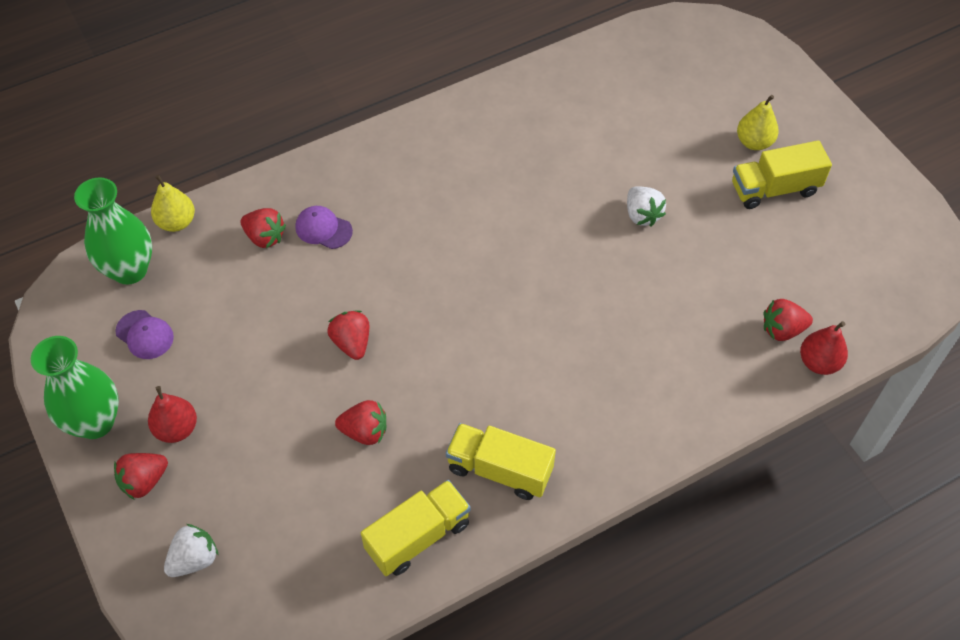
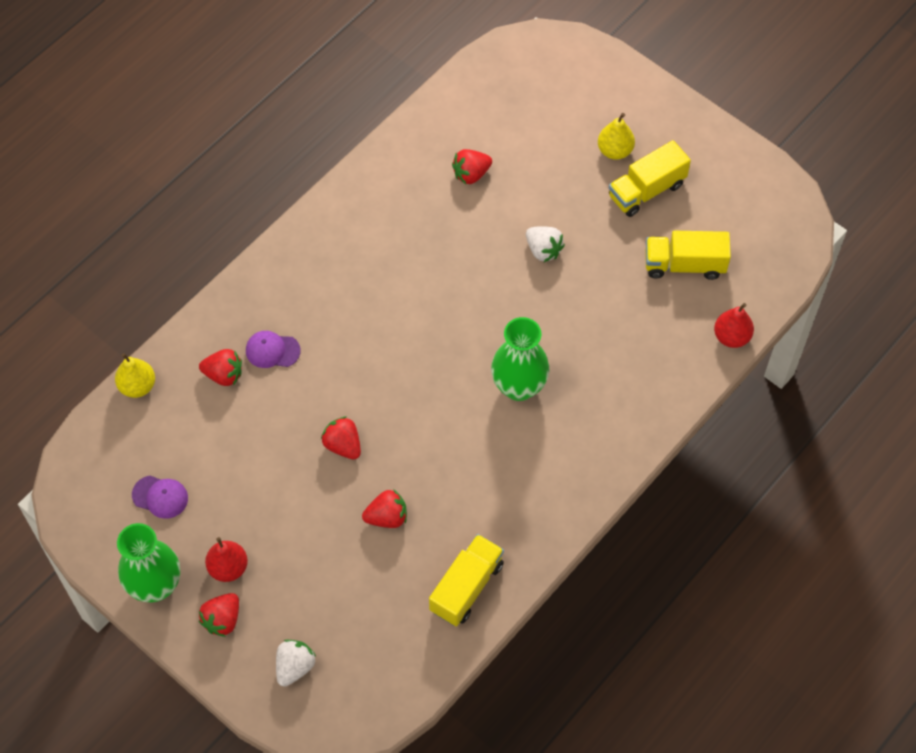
camera: 20 degrees left, 5 degrees up
green vase [74,177,152,285] -> green vase moved to [491,317,549,401]
yellow truck [446,423,556,500] -> yellow truck moved to [645,231,731,280]
red strawberry [764,299,813,341] -> red strawberry moved to [452,149,492,184]

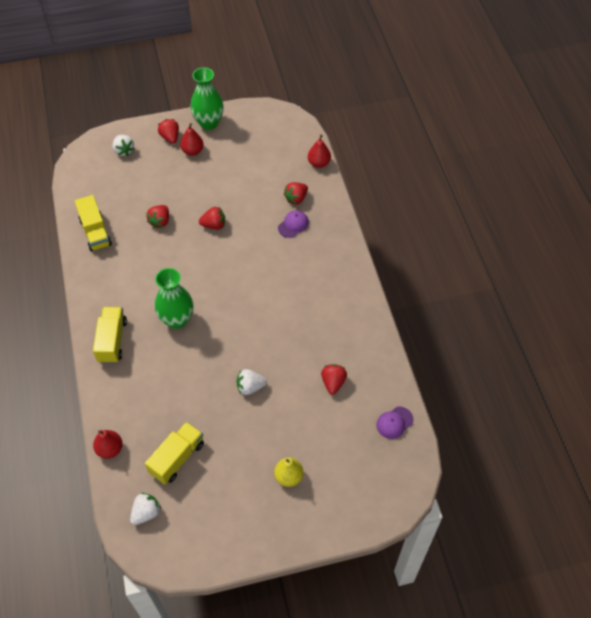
camera: 125 degrees right, 5 degrees down
yellow pear [115,353,155,398] -> red pear [308,134,331,168]
purple cap [132,476,188,519] -> purple cap moved to [377,407,413,439]
yellow truck [609,140,691,217] -> yellow truck moved to [93,307,127,363]
none -> white strawberry [130,493,161,525]

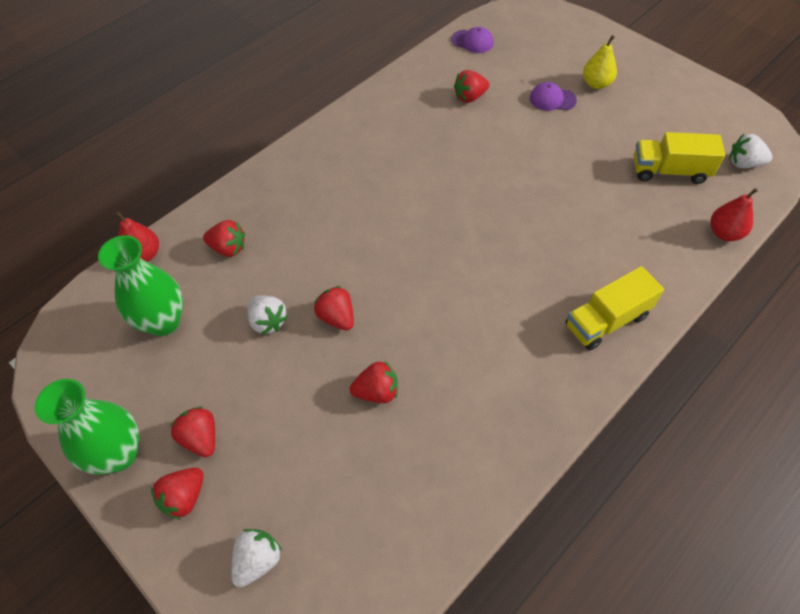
camera: 120 degrees left, 0 degrees up
yellow truck [75,195,112,252] -> none
green vase [155,268,193,329] -> green vase moved to [98,235,183,336]
red pear [180,123,204,156] -> red strawberry [170,407,215,457]
white strawberry [237,369,267,395] -> white strawberry moved to [248,295,288,335]
purple cap [278,210,309,238] -> purple cap moved to [530,82,577,111]

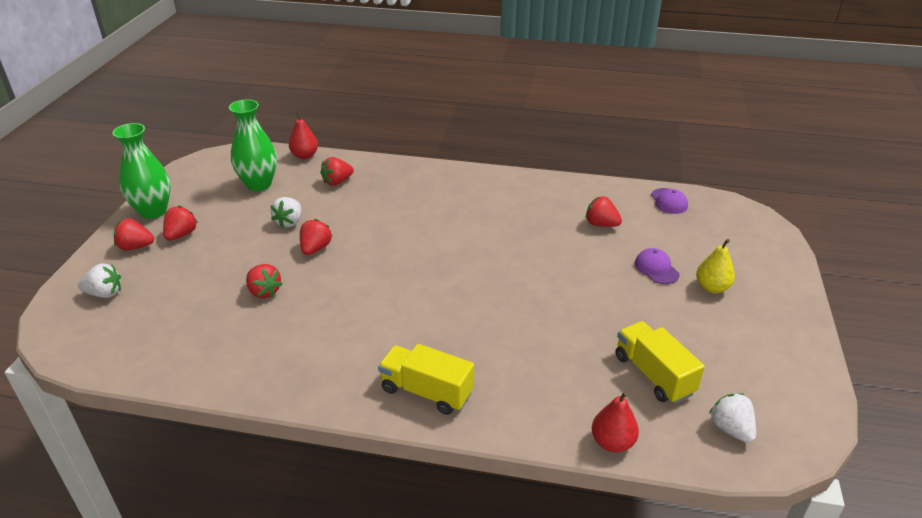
camera: 55 degrees right, 20 degrees down
red strawberry [203,220,245,257] -> red strawberry turned 75 degrees clockwise [321,157,354,186]

